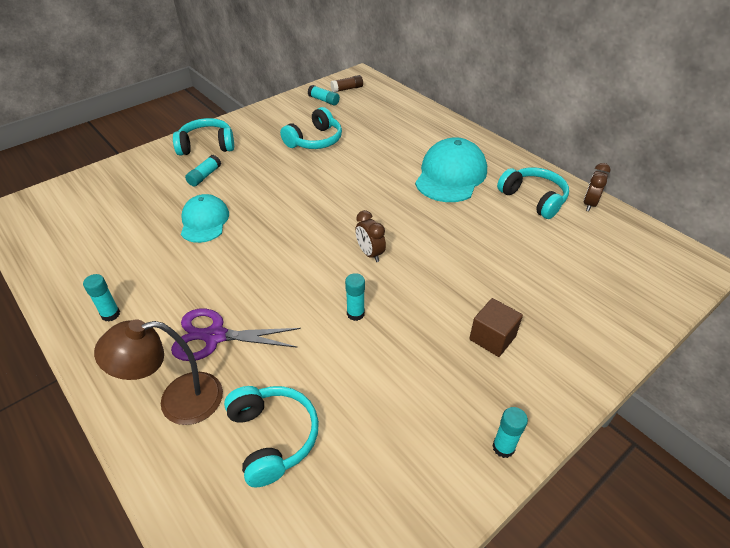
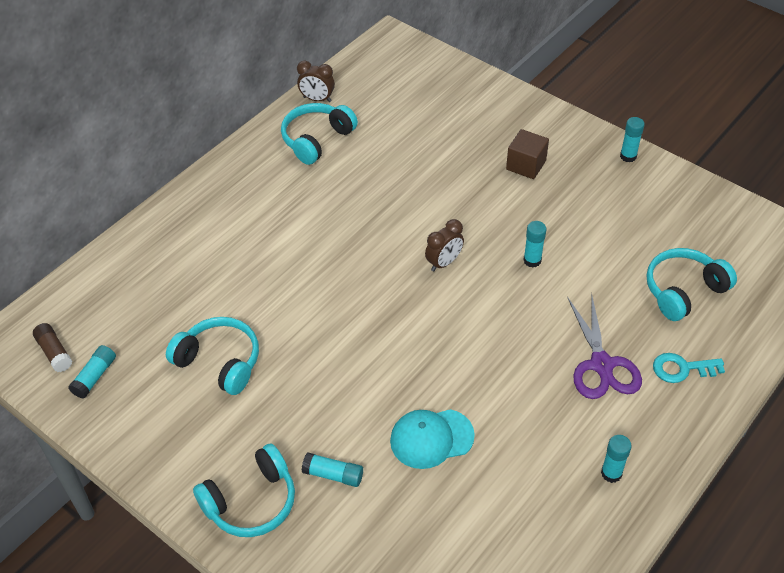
camera: 100 degrees left, 5 degrees up
brown lamp [94,319,223,425] -> turquoise key [653,353,725,383]
turquoise headphones [173,118,234,156] -> turquoise headphones turned 105 degrees counterclockwise [193,444,295,537]
turquoise cap [415,137,487,202] -> none

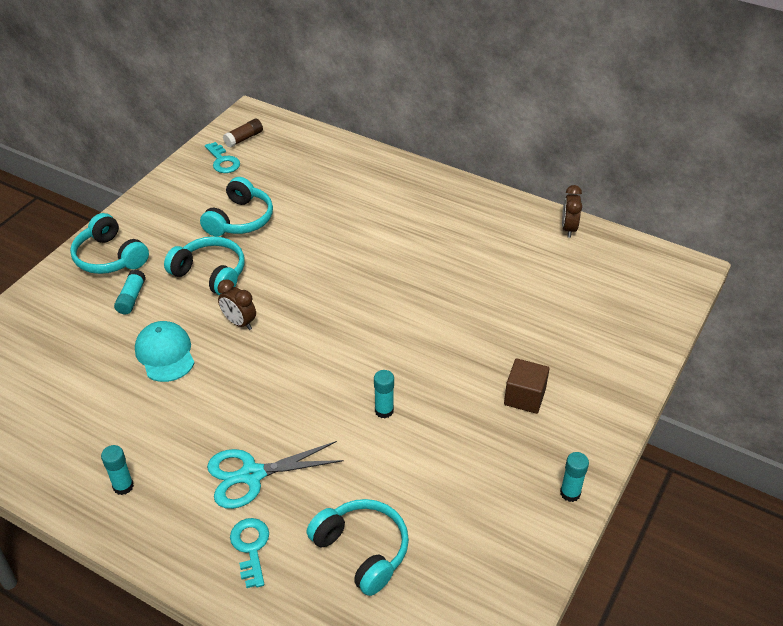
camera: 80 degrees right, 5 degrees down
turquoise glue stick [68,345,116,399] -> turquoise key [205,142,240,173]
turquoise headphones [281,103,358,165] -> turquoise headphones moved to [164,236,245,295]
brown clock [425,219,464,272] -> brown clock moved to [218,280,256,330]
purple scissors [567,293,642,399] -> turquoise scissors [207,441,344,509]

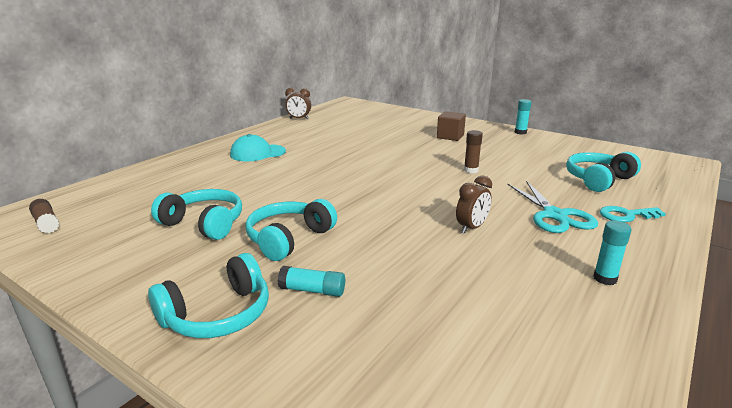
camera: 85 degrees left, 20 degrees down
turquoise cap [135,321,194,382] -> turquoise cap moved to [230,134,286,161]
turquoise key [205,142,240,173] -> none
brown clock [218,280,256,330] -> brown clock moved to [456,175,492,234]
turquoise glue stick [374,370,394,418] -> brown glue stick [464,130,483,173]

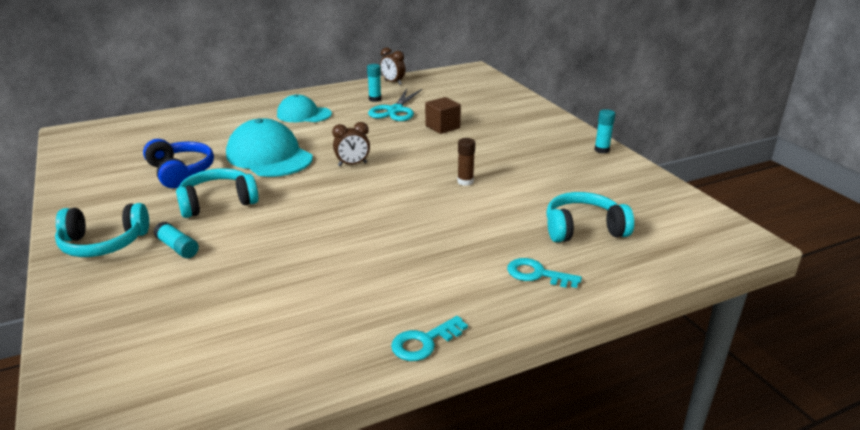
camera: 30 degrees right, 5 degrees up
brown glue stick [29,199,59,233] -> none
turquoise headphones [151,189,242,240] -> blue headphones [143,139,214,188]
brown cube [437,111,466,141] -> brown cube moved to [425,97,461,134]
brown clock [456,175,492,234] -> brown clock moved to [332,122,370,166]
turquoise scissors [507,181,598,233] -> turquoise scissors moved to [368,89,422,121]
turquoise glue stick [593,221,631,285] -> turquoise glue stick moved to [367,64,381,102]
none -> turquoise cap [226,118,313,177]
none -> turquoise key [391,316,468,361]

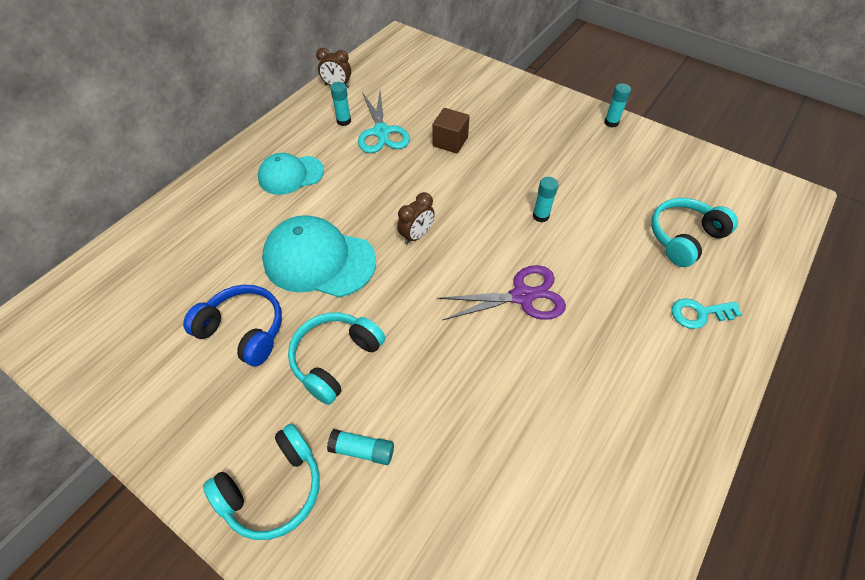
camera: 30 degrees left, 25 degrees up
turquoise key [391,316,468,361] -> none
brown glue stick [457,138,475,186] -> turquoise glue stick [533,177,559,222]
none -> purple scissors [437,265,566,320]

